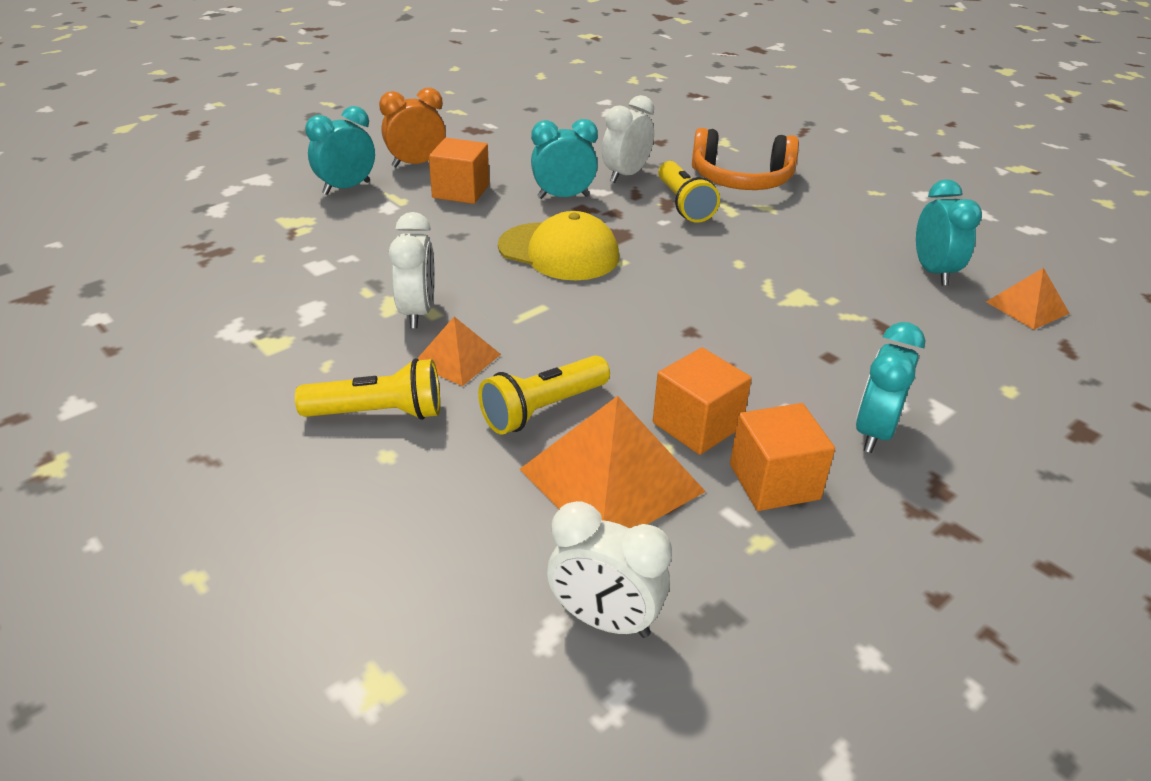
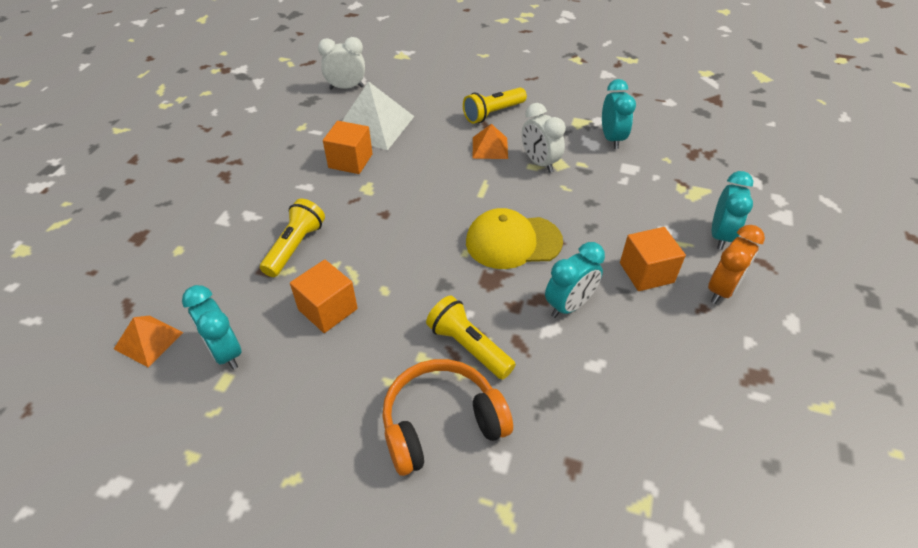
camera: 150 degrees right, 10 degrees up
yellow flashlight [478,355,610,434] -> yellow flashlight moved to [260,199,325,277]
orange pyramid [520,396,706,528] -> white pyramid [342,81,414,150]
white clock [602,95,654,183] -> none
orange cube [730,403,835,511] -> orange cube moved to [290,260,358,333]
turquoise clock [855,322,925,453] -> turquoise clock moved to [602,79,636,149]

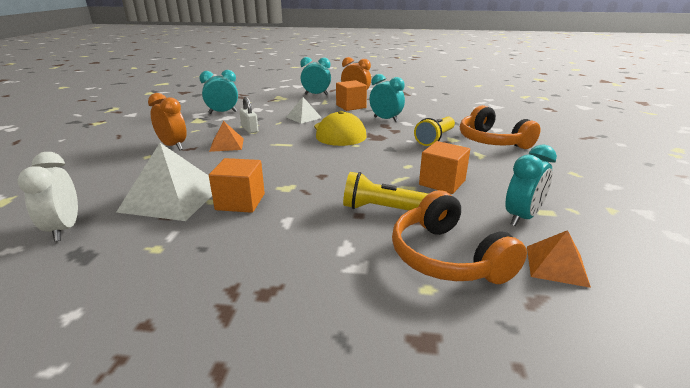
camera: 100 degrees left, 20 degrees down
yellow flashlight [463,87,527,124] -> orange clock [148,93,187,150]
white clock [522,103,566,173] -> white padlock [239,97,258,133]
none -> white pyramid [286,97,322,124]
none -> orange headphones [392,190,527,284]

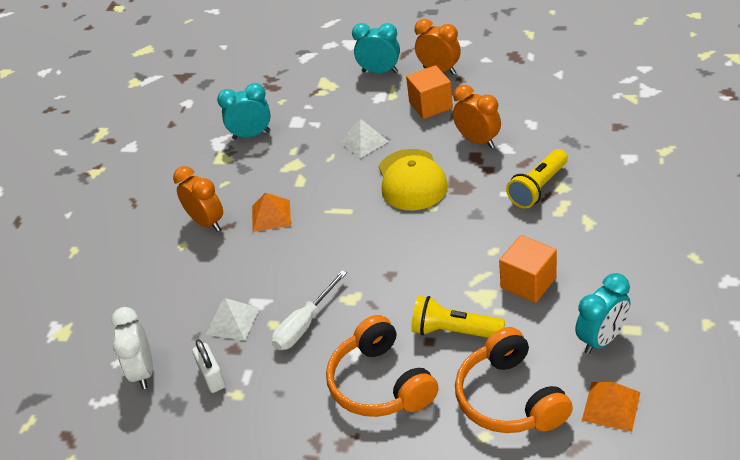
camera: 10 degrees right, 15 degrees up
white pyramid [116,143,212,221] -> white pyramid [205,298,260,340], size x0.55
orange cube [209,158,265,213] -> white screwdriver [272,270,347,350]
white padlock [239,97,258,133] -> white padlock moved to [192,339,226,393]
turquoise clock [369,74,405,122] -> orange clock [453,85,501,148]
orange headphones [460,105,540,149] -> orange headphones moved to [326,315,439,417]

